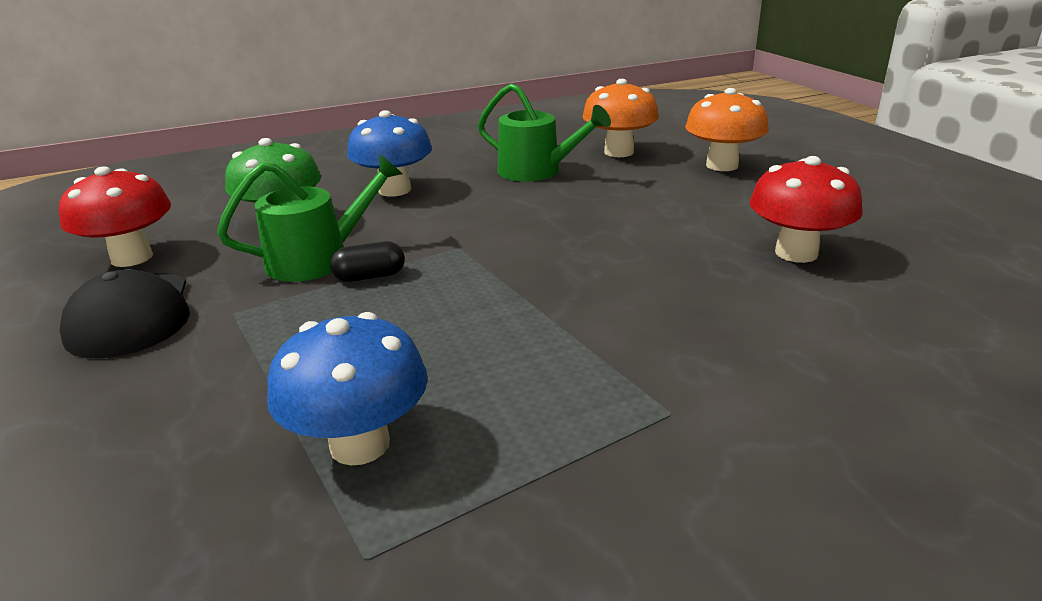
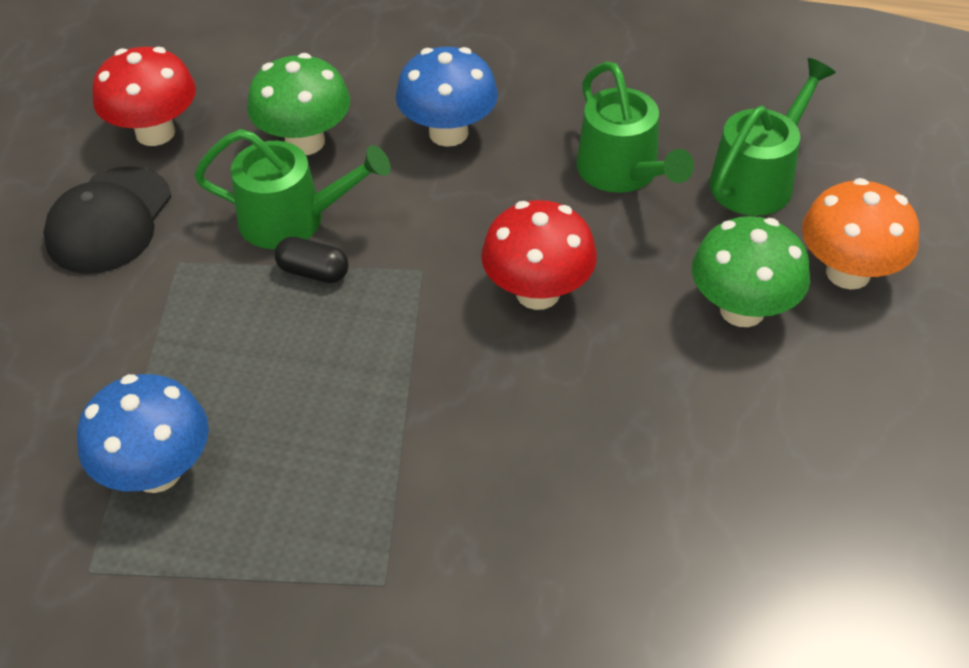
camera: 35 degrees right, 20 degrees up
orange mushroom [582,79,659,157] -> green watering can [709,58,836,216]
red mushroom [750,156,863,263] -> red mushroom moved to [481,200,597,310]
none -> green mushroom [692,216,810,327]

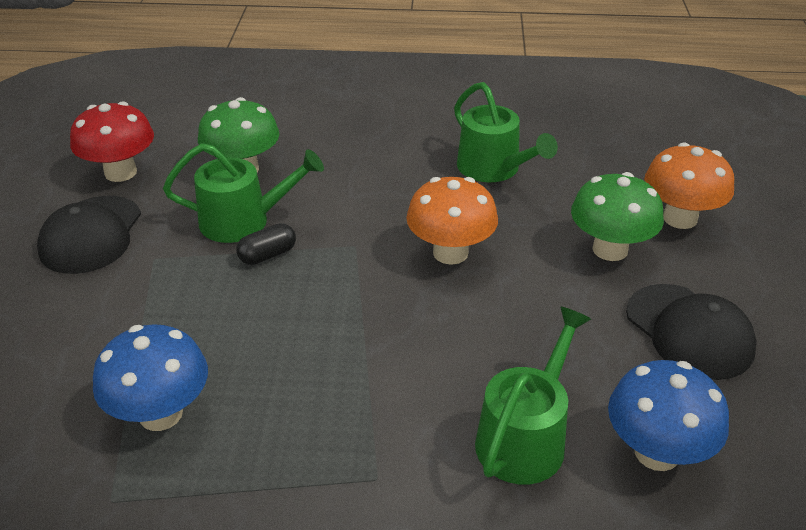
camera: 10 degrees left, 10 degrees down
black capsule [275,237,349,283] -> black capsule turned 45 degrees counterclockwise [236,223,296,265]
blue mushroom [396,47,498,147] -> blue mushroom moved to [608,360,729,471]
red mushroom [481,200,597,310] -> orange mushroom [406,177,498,265]
green watering can [709,58,836,216] -> green watering can moved to [475,307,591,485]
none -> black cap [626,284,757,380]

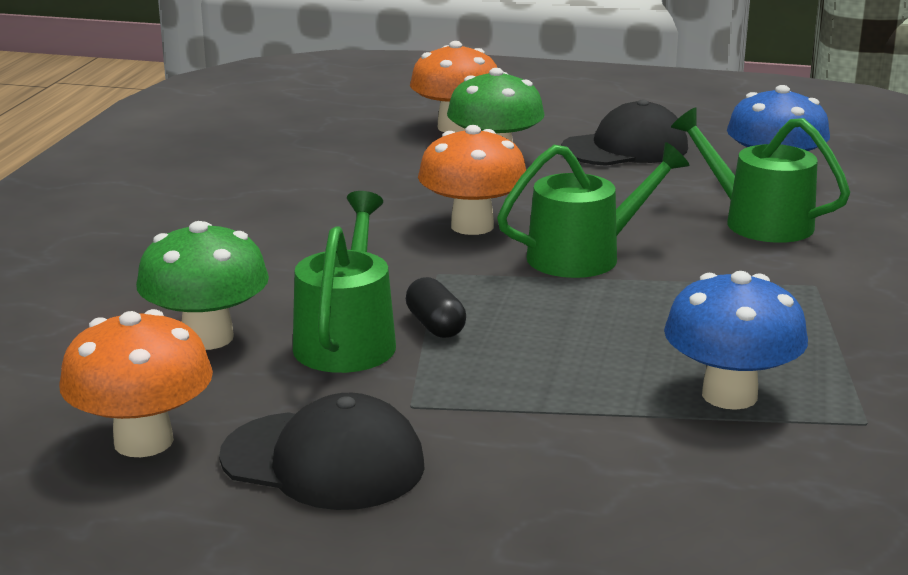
camera: 80 degrees left, 15 degrees down
red mushroom [70,101,154,182] -> orange mushroom [59,309,213,457]
green watering can [454,82,558,182] -> green watering can moved to [497,142,690,278]

